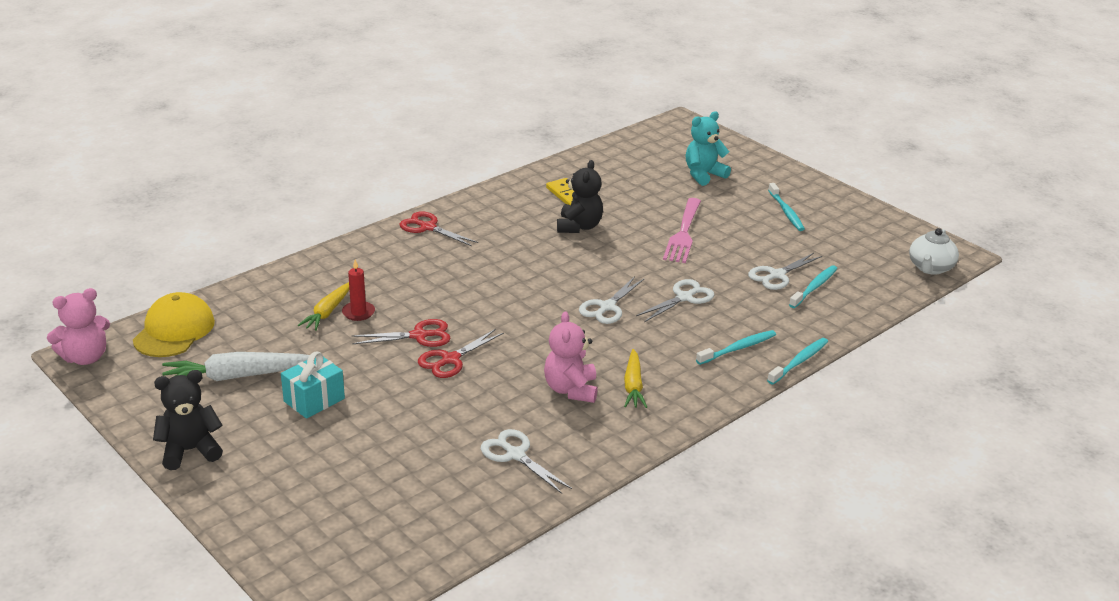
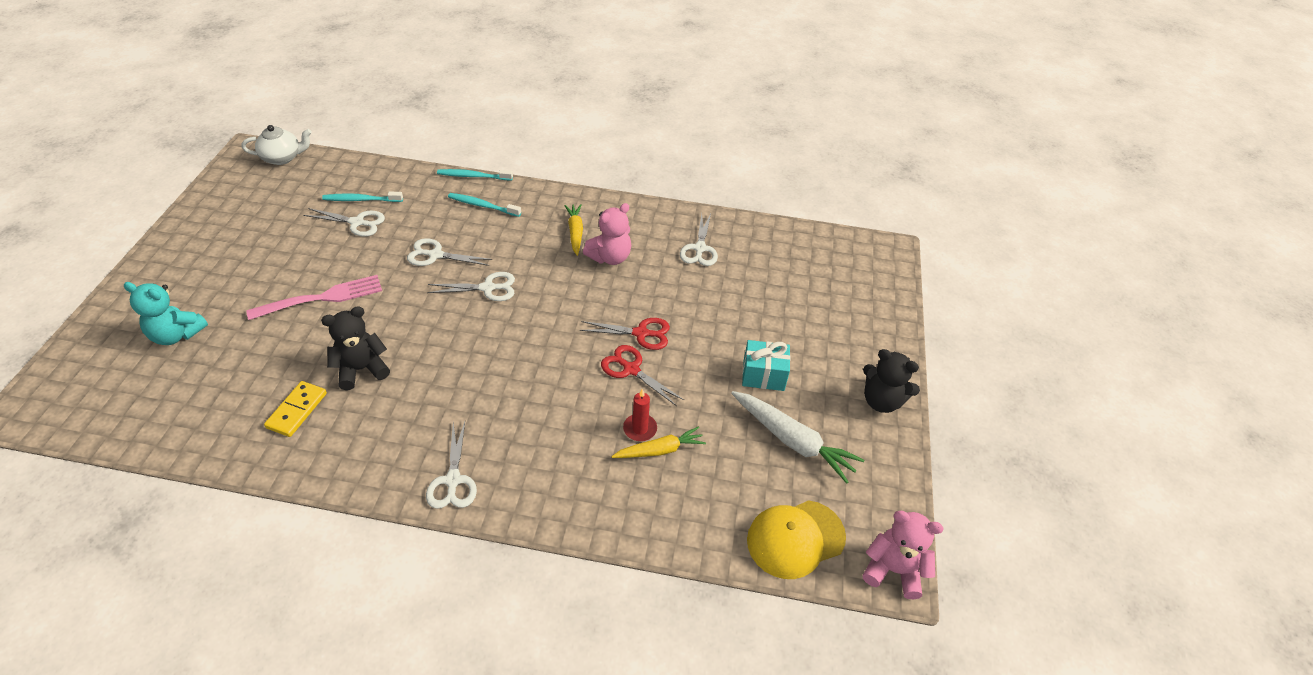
camera: 130 degrees left, 15 degrees up
red scissors [400,211,478,246] -> white scissors [426,422,477,509]
yellow carrot [624,349,647,408] -> yellow carrot turned 60 degrees counterclockwise [564,204,583,256]
turquoise toothbrush [768,183,805,231] -> none

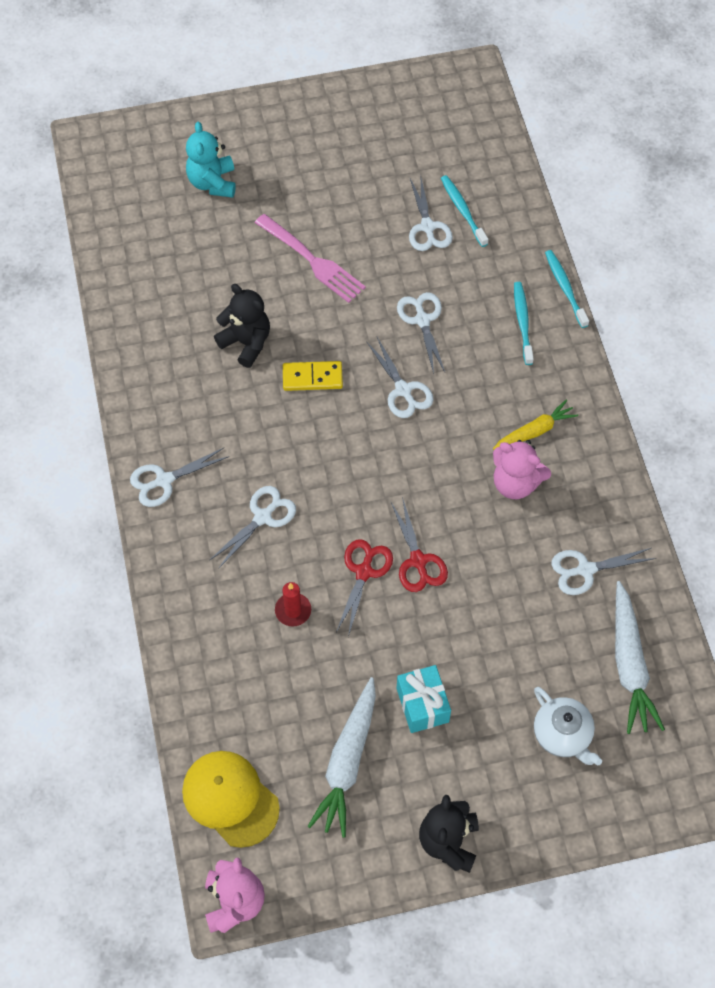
camera: 70 degrees right, 15 degrees up
white teapot [242,125,312,165] -> white teapot moved to [534,687,602,765]
yellow domino [264,381,327,437] -> yellow domino moved to [283,361,343,391]
yellow carrot [611,426,706,458] -> none
none -> white scissors [209,486,296,569]
none -> white carrot [615,581,665,734]

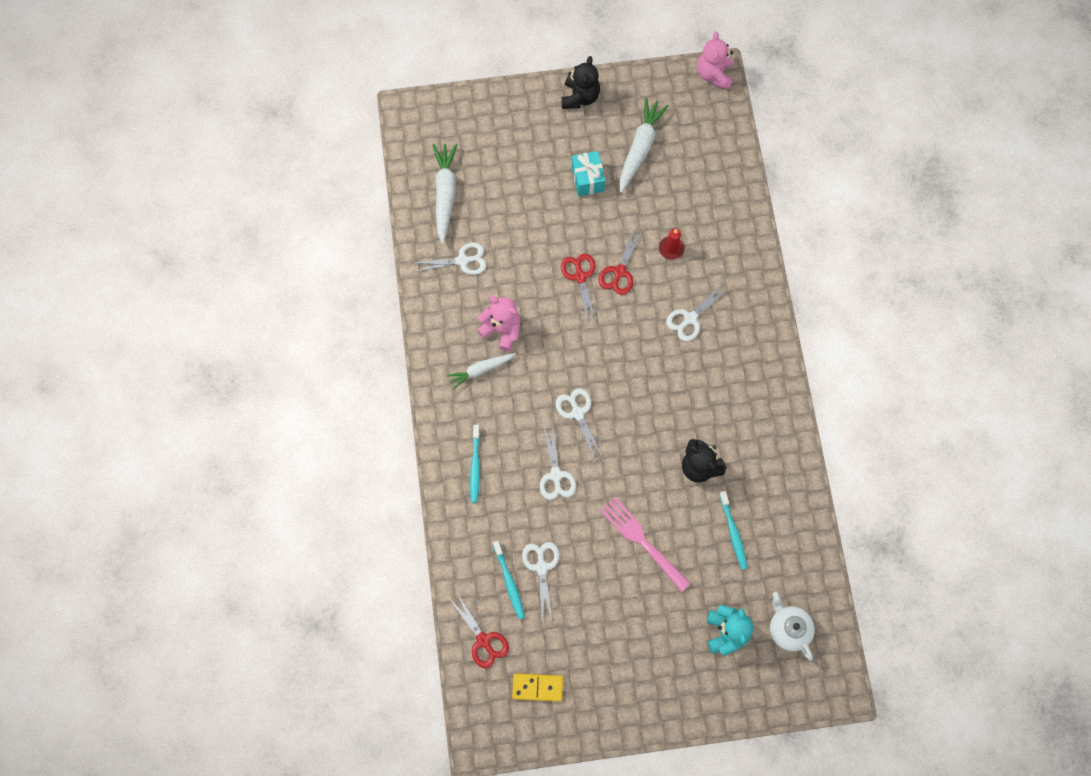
camera: 175 degrees left, 10 degrees up
white scissors [130,447,230,507] -> none
yellow cap [182,751,280,848] -> none
yellow domino [283,361,343,391] -> yellow domino moved to [512,674,563,701]
yellow carrot [493,399,578,450] -> white carrot [447,353,516,389]
white teapot [534,687,602,765] -> white teapot moved to [770,592,815,661]
turquoise toothbrush [545,250,589,328] -> turquoise toothbrush moved to [719,491,748,570]
none -> red scissors [451,593,509,668]

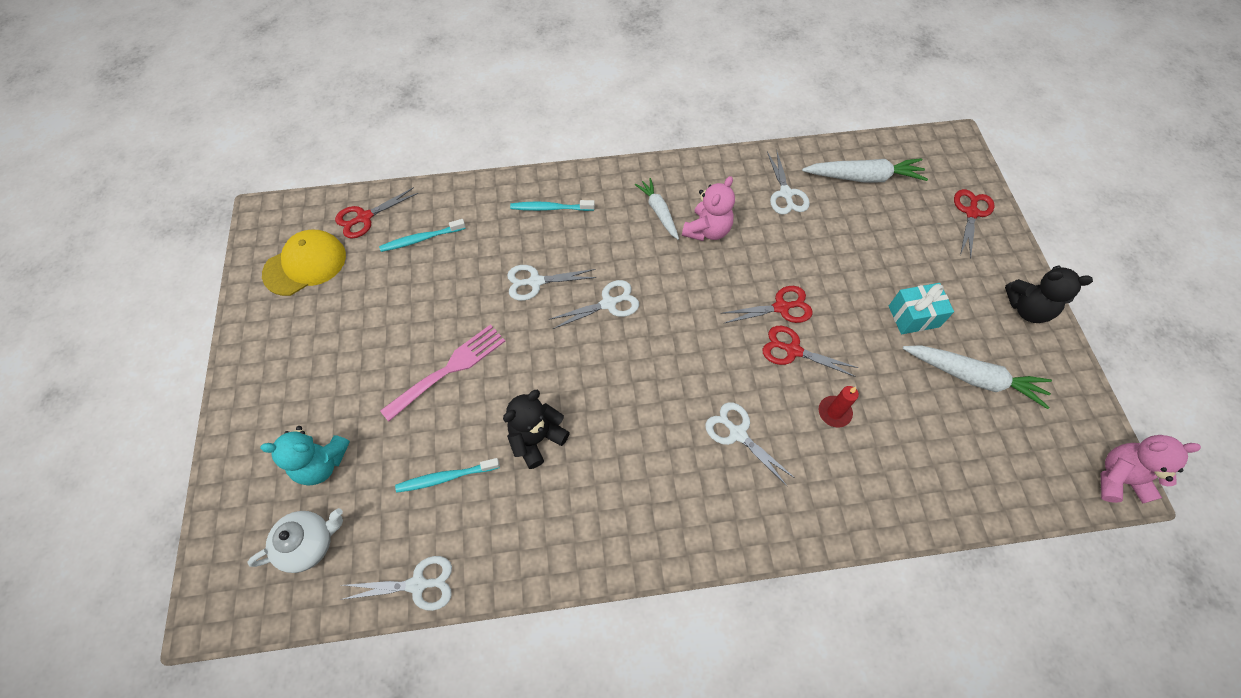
camera: 90 degrees right, 10 degrees down
yellow domino [512,674,563,701] -> yellow cap [262,230,346,296]
white scissors [522,542,559,621] -> white scissors moved to [340,556,452,611]
none -> red scissors [954,189,994,259]

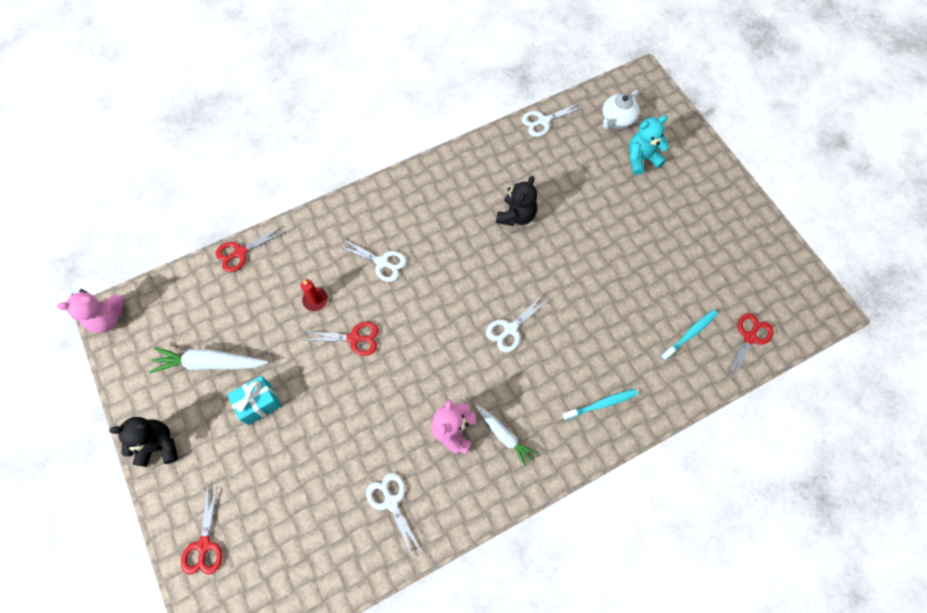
camera: 160 degrees right, 5 degrees up
yellow cap [262,230,346,296] -> none
pink fork [380,324,505,421] -> none
turquoise toothbrush [395,458,500,493] -> none
white scissors [507,265,597,301] -> none
red scissors [723,286,813,324] -> red scissors moved to [216,226,287,272]
white carrot [802,158,928,183] -> none

